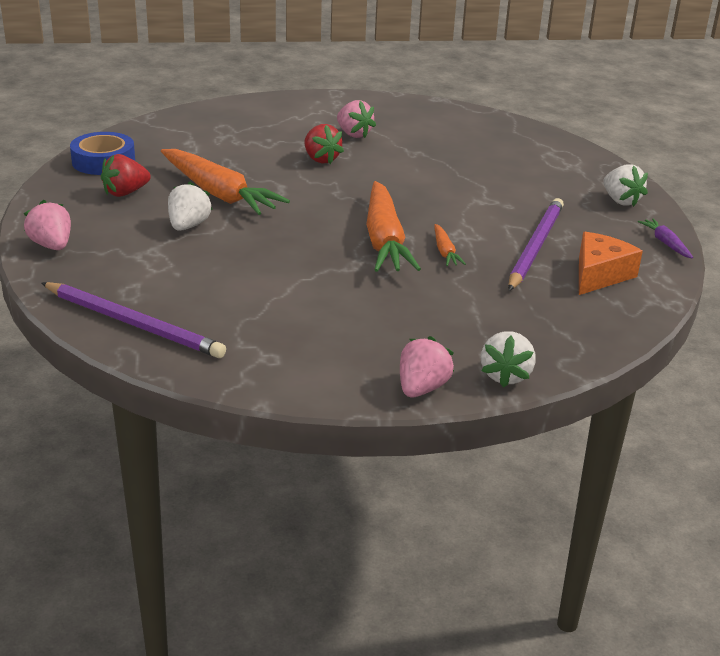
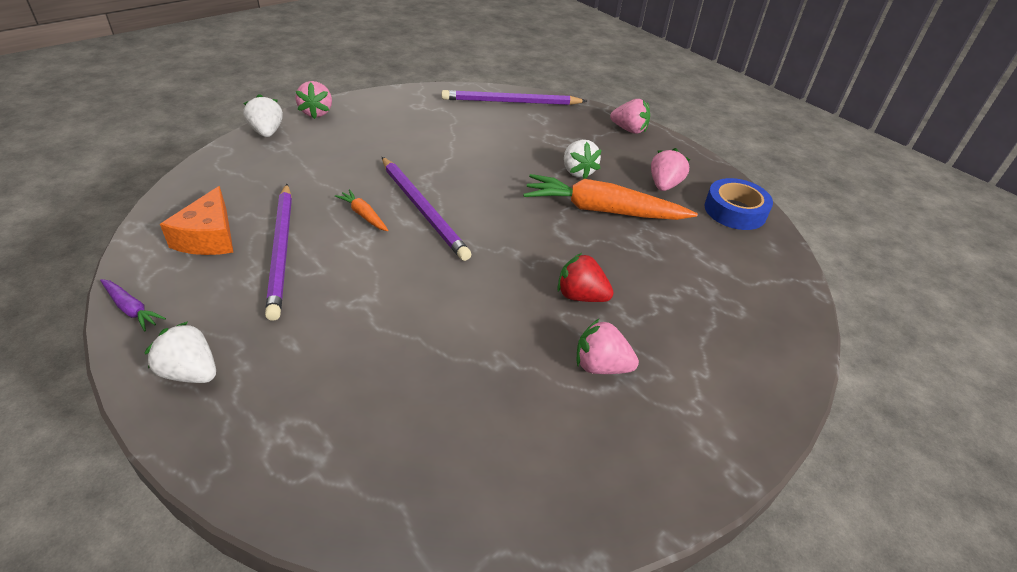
camera: 145 degrees right, 10 degrees up
red strawberry [101,154,151,197] -> pink strawberry [651,148,690,191]
orange carrot [366,181,421,272] -> purple pencil [382,157,472,261]

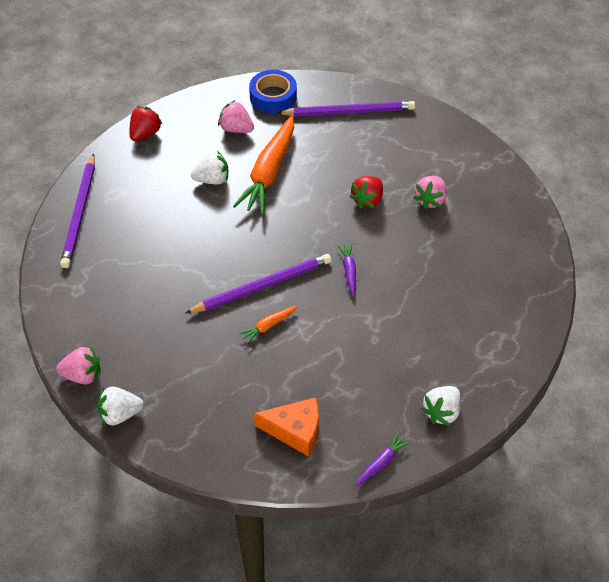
camera: 80 degrees left, 10 degrees up
purple pencil [265,184,292,321] -> purple pencil moved to [277,101,415,117]
pink strawberry [610,99,650,134] -> red strawberry [130,106,163,141]
none -> purple carrot [338,243,356,295]

